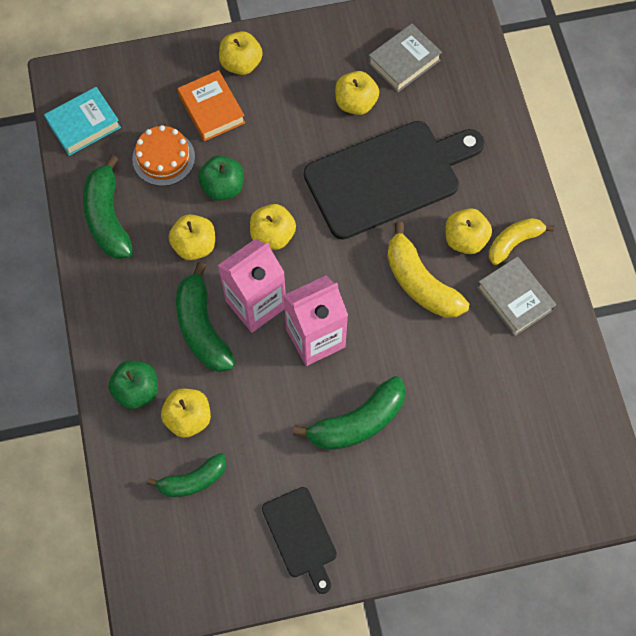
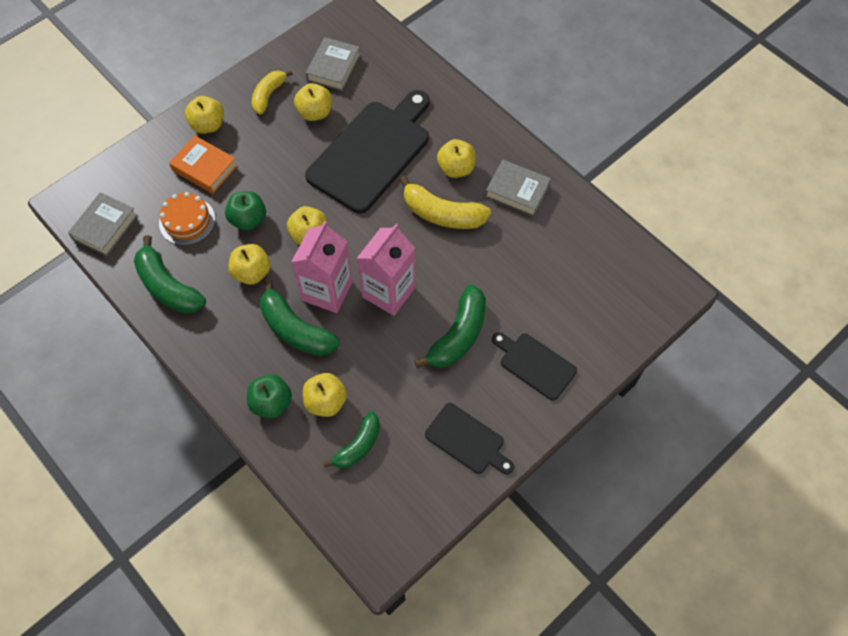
camera: 30 degrees left, 5 degrees down
turquoise book [44,87,121,156] -> grey book [68,192,138,256]
yellow banana [489,218,554,265] -> yellow banana moved to [252,70,293,115]
none -> black cutting board [492,332,577,401]

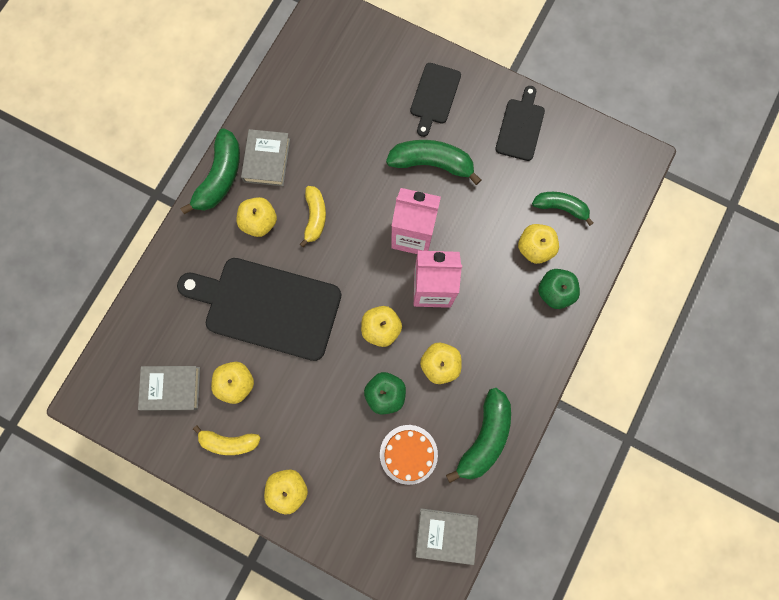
camera: 110 degrees left, 15 degrees up
orange book [169,135,238,194] -> none
green banana [260,279,340,356] -> green banana moved to [180,129,240,215]
yellow banana [399,176,491,229] -> yellow banana [300,186,326,248], size x0.66

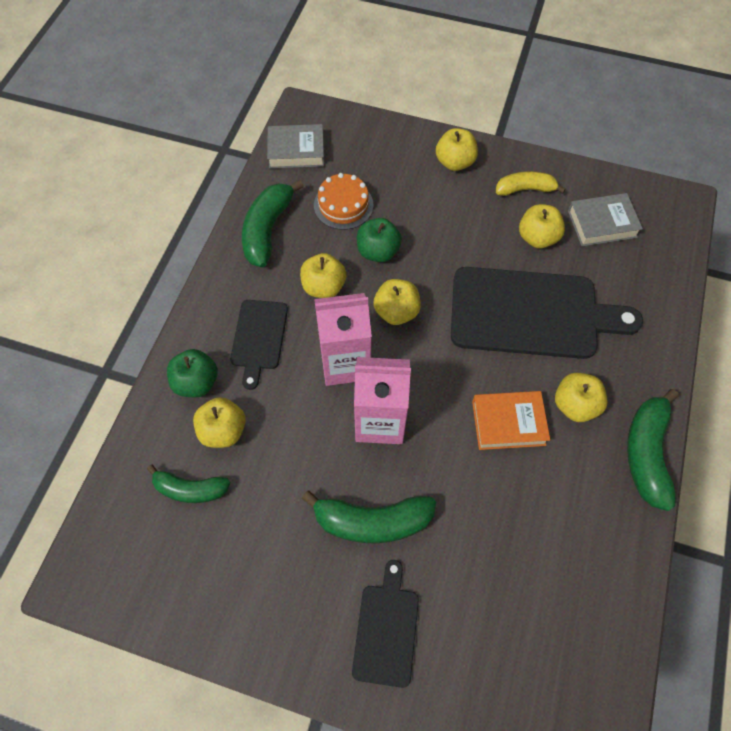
camera: 170 degrees right, 15 degrees down
grey book [241,129,290,186] -> none
yellow banana [300,186,326,248] -> orange book [472,391,550,450]
black cutting board [495,86,545,161] -> black cutting board moved to [230,300,288,390]

